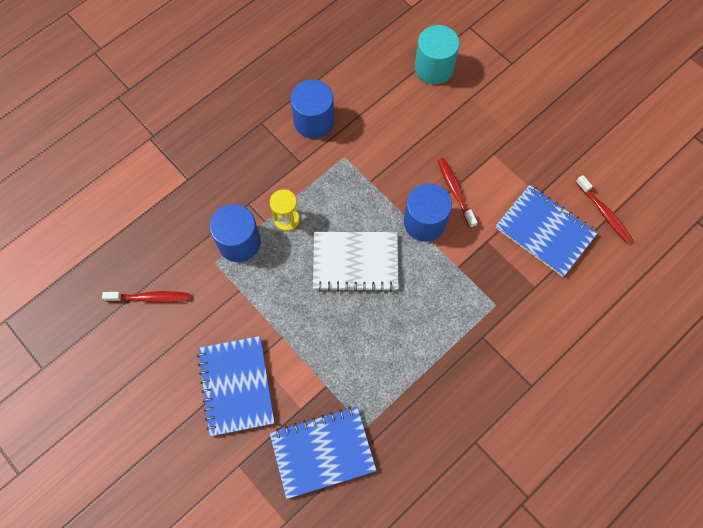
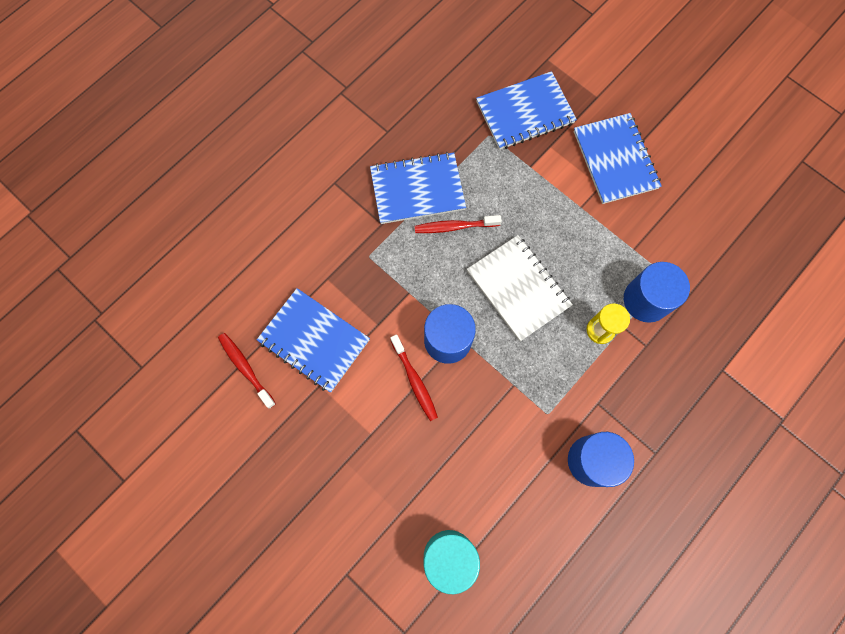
camera: 175 degrees right, 5 degrees up
red toothbrush [102,291,190,303] -> red toothbrush moved to [415,215,502,233]
white notebook [313,232,399,292] -> white notebook turned 60 degrees clockwise [467,235,573,341]
none -> blue notebook [370,152,466,224]

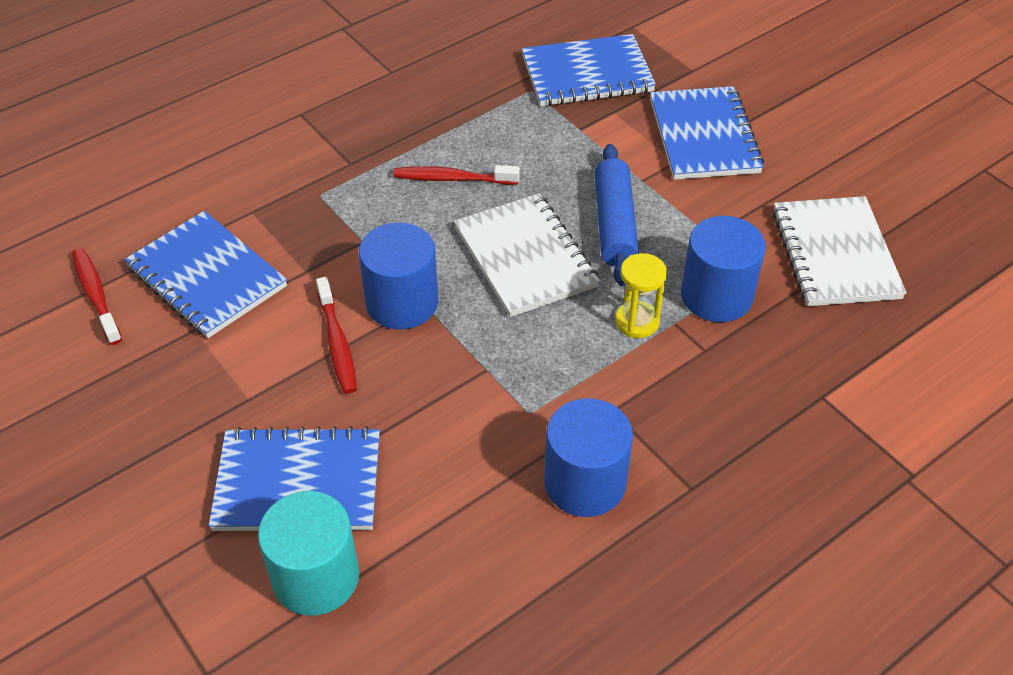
camera: 10 degrees right, 25 degrees down
blue notebook [370,152,466,224] -> blue notebook moved to [209,426,380,531]
none -> blue rolling pin [595,144,639,286]
none -> white notebook [772,196,907,306]

